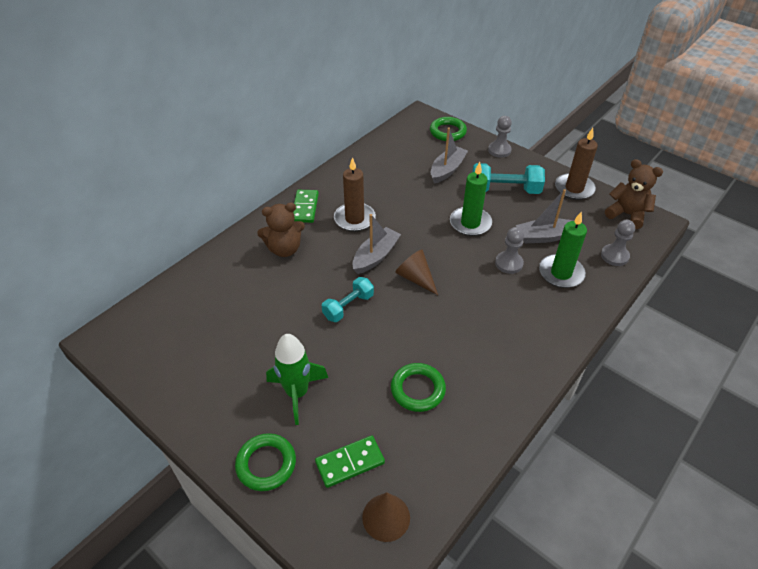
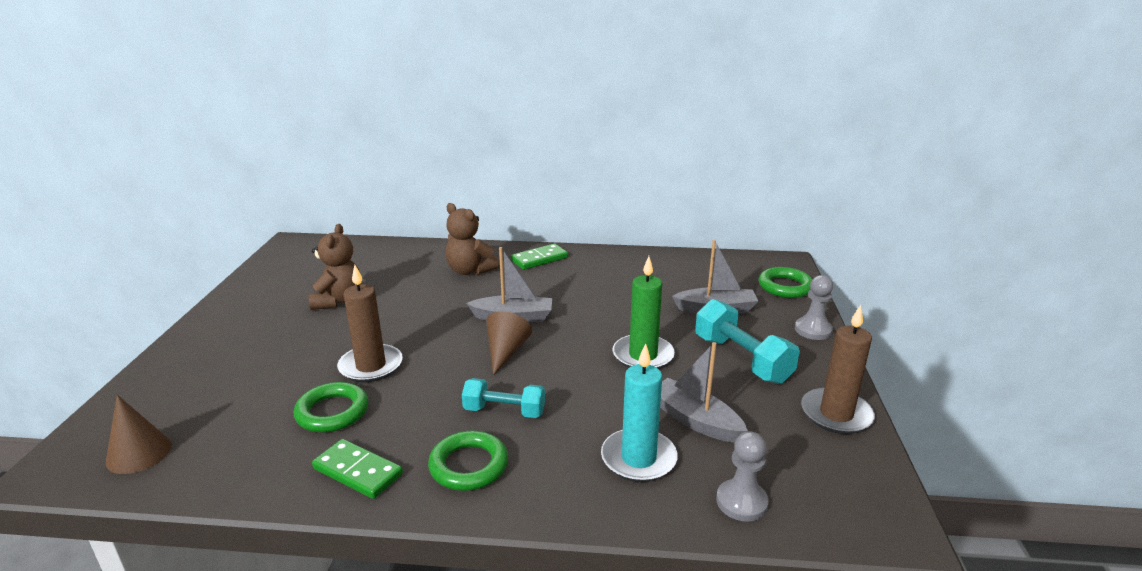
camera: 55 degrees right, 20 degrees down
green ring [235,433,296,491] -> green ring moved to [428,431,508,491]
green rocket [266,334,328,425] -> none
green domino [315,435,385,488] -> green domino moved to [312,439,403,499]
turquoise dumbbell [322,277,374,322] -> turquoise dumbbell moved to [462,378,545,418]
brown candle [334,157,376,232] -> brown candle moved to [337,265,403,383]
grey pawn [495,227,524,274] -> none
green candle [539,212,587,288] -> turquoise candle [601,343,678,482]
brown teddy bear [605,159,663,229] -> brown teddy bear moved to [308,224,362,310]

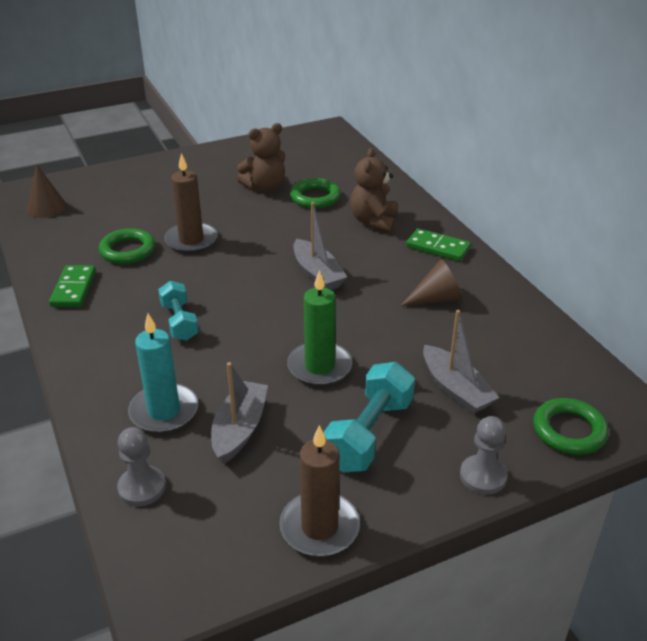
camera: 60 degrees right, 10 degrees up
green ring [428,431,508,491] -> green ring moved to [290,178,341,209]
brown cone [486,311,532,375] -> brown cone moved to [400,259,462,306]

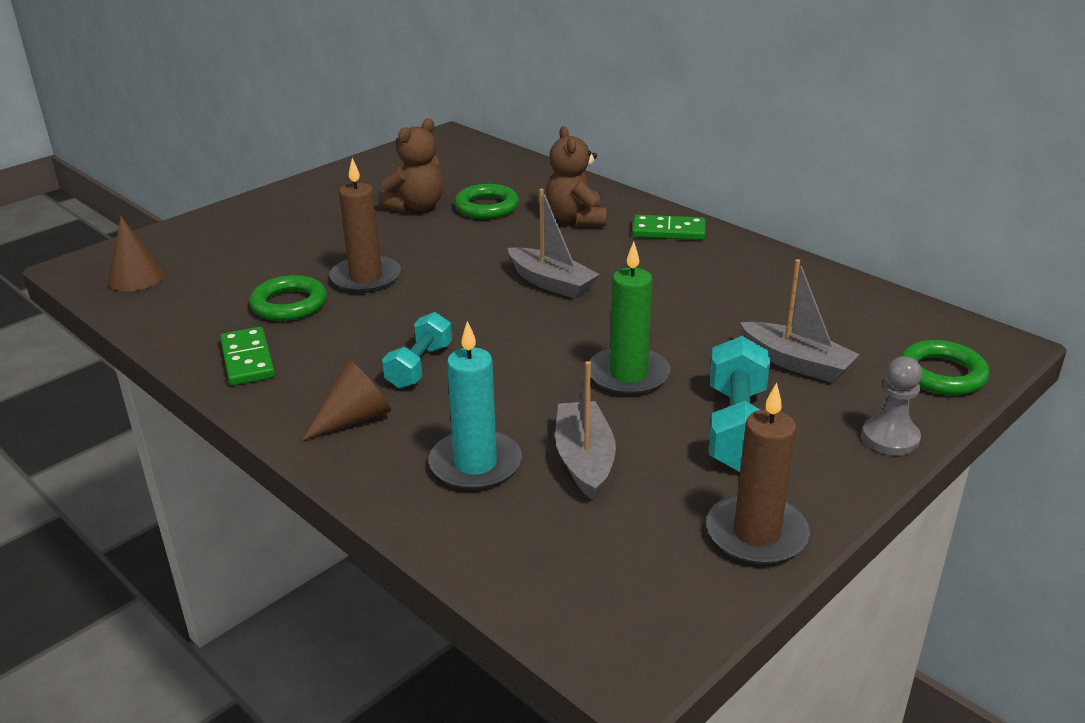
camera: 20 degrees left, 5 degrees down
grey pawn [117,427,166,506] -> none
turquoise dumbbell [158,281,199,341] -> turquoise dumbbell turned 60 degrees clockwise [382,312,452,389]
brown cone [400,259,462,306] -> brown cone moved to [302,360,391,441]

